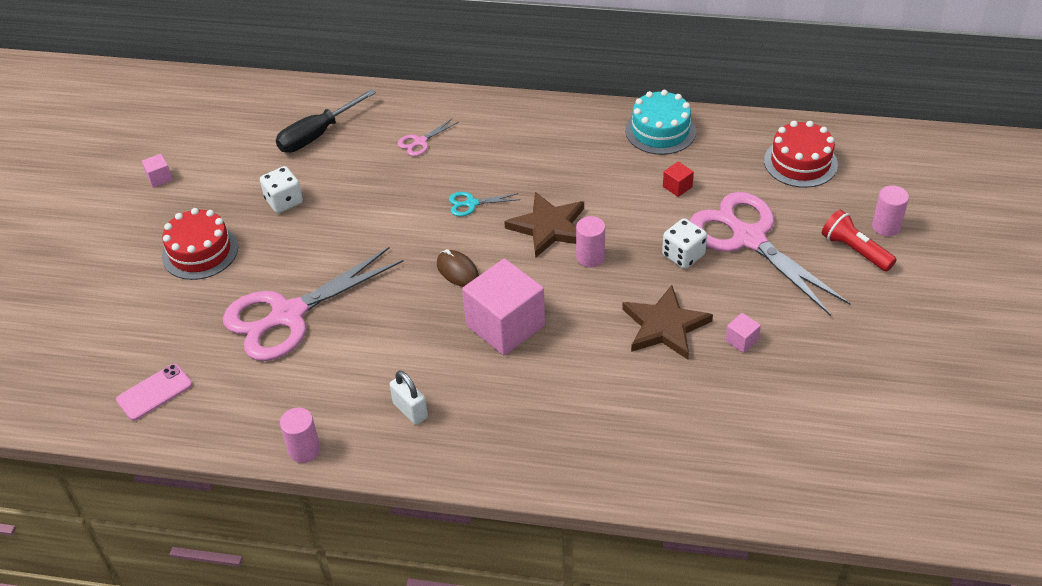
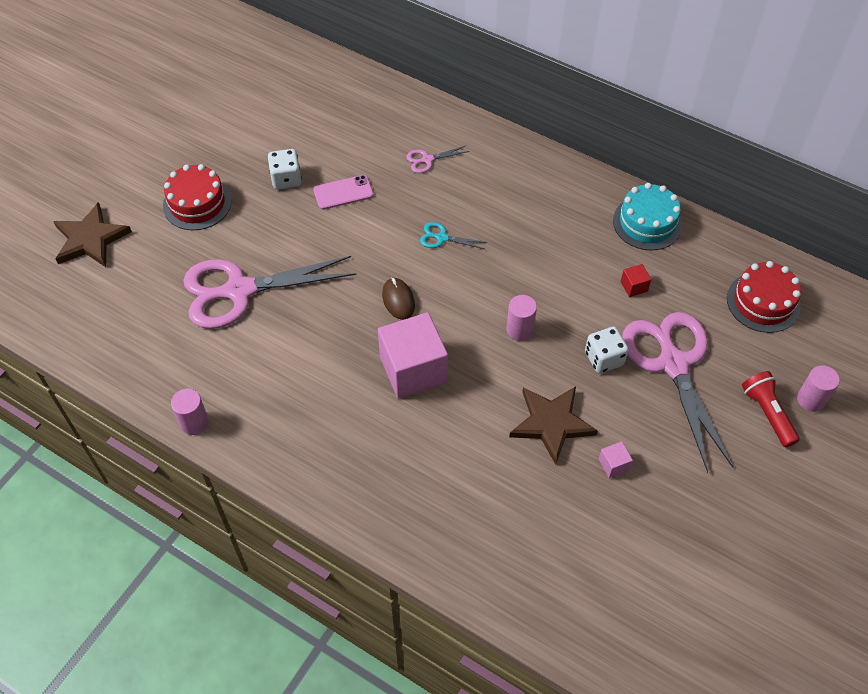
camera: 20 degrees right, 10 degrees up
pink phone [116,364,192,421] -> pink phone moved to [313,175,374,210]
pink cube [142,154,173,188] -> none
black screwdriver [276,89,376,153] -> none
white padlock [390,371,428,425] -> none
brown star [504,192,584,258] -> brown star moved to [53,202,132,267]

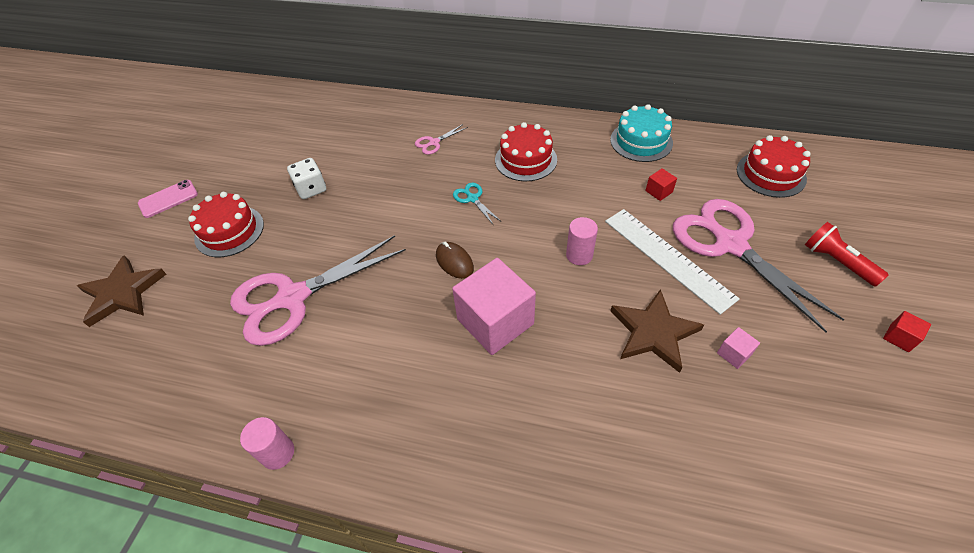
camera: 15 degrees left, 5 degrees down
pink phone [313,175,374,210] -> pink phone moved to [138,180,198,218]
turquoise scissors [420,222,488,249] -> turquoise scissors turned 60 degrees clockwise [453,183,501,224]
white dice [585,327,629,374] -> white ruler [605,209,740,315]
pink cylinder [797,365,840,412] -> none
none -> red cake [495,122,557,181]
none -> red cube [883,311,931,352]

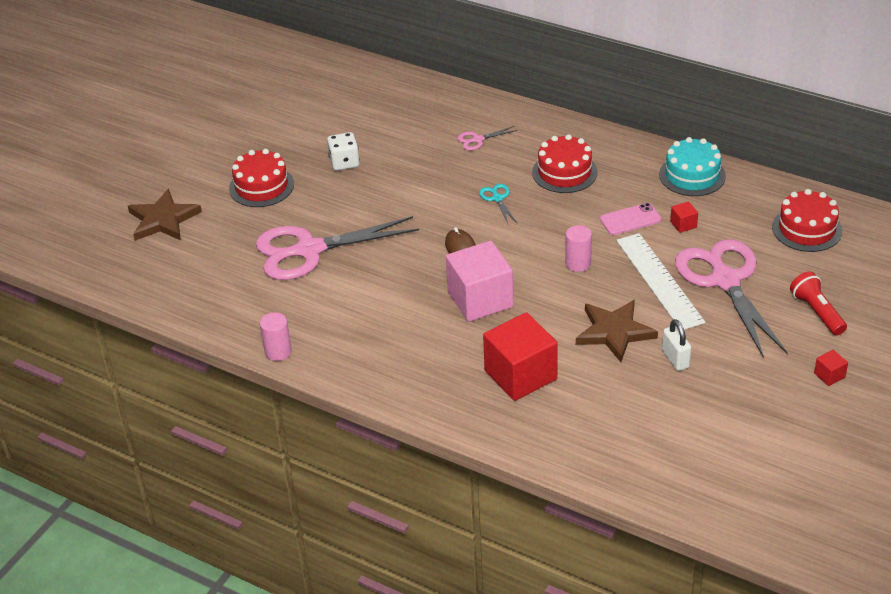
camera: 15 degrees right, 10 degrees down
pink phone [138,180,198,218] -> pink phone moved to [600,203,661,235]
pink cube [717,327,760,369] -> white padlock [662,319,691,371]
none -> red cube [483,312,558,401]

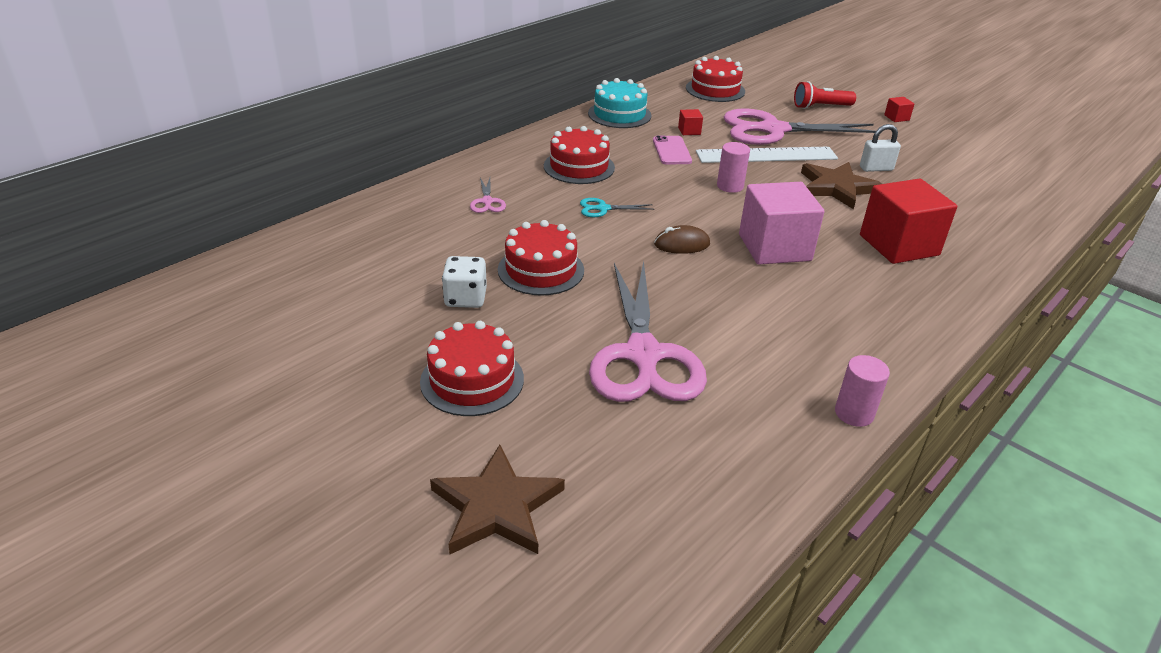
camera: 80 degrees left, 5 degrees down
none -> red cake [498,220,584,296]

